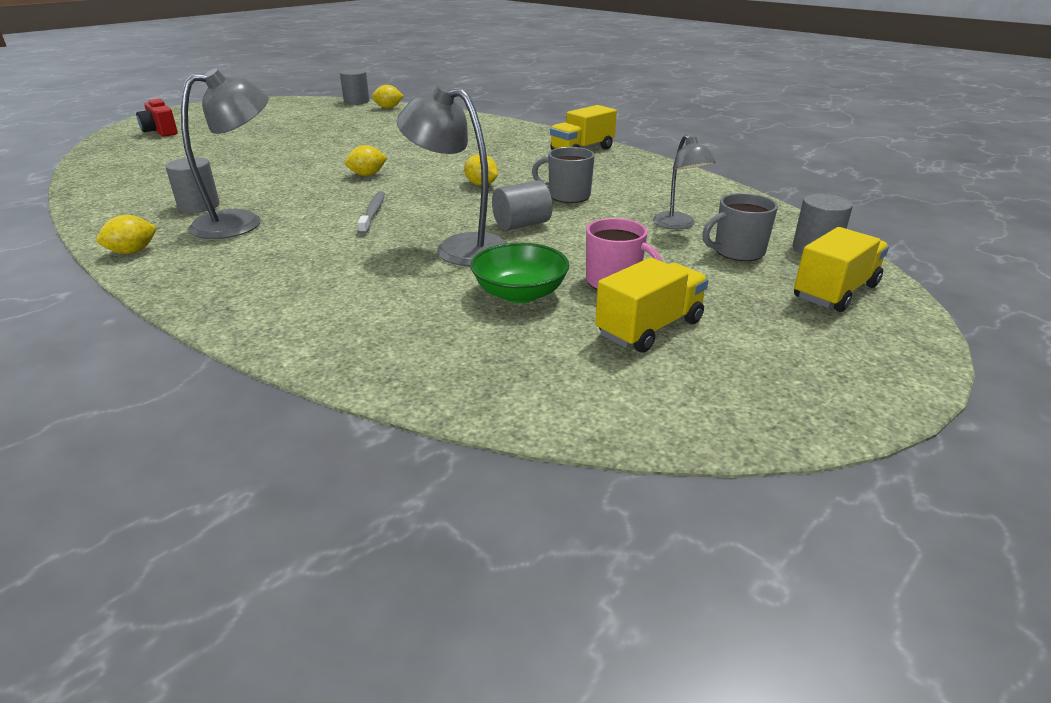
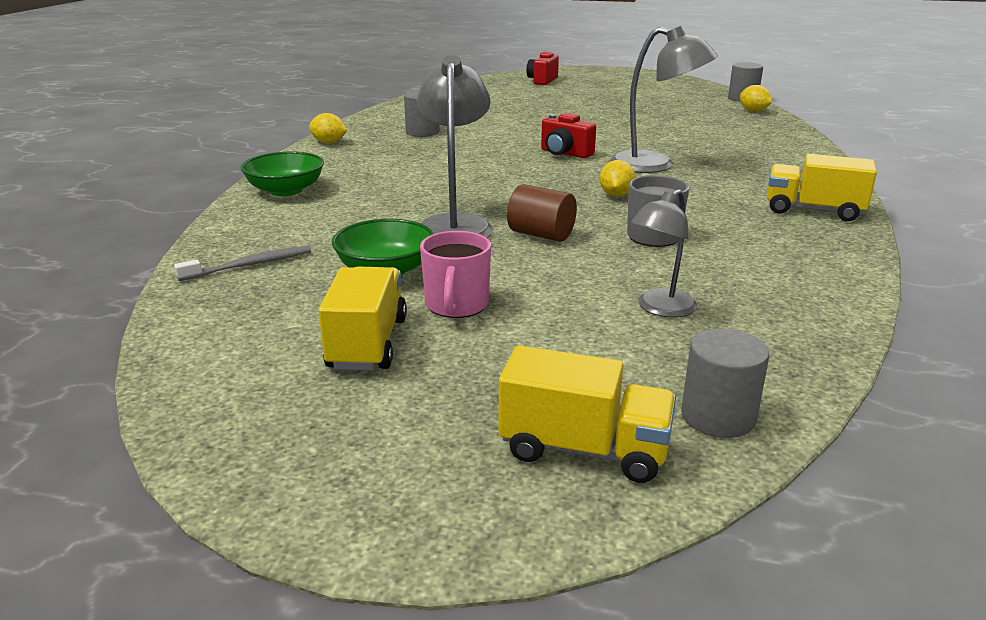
camera: 60 degrees right, 5 degrees down
grey lamp [181,68,269,239] -> grey lamp moved to [610,26,718,173]
yellow lemon [345,145,387,176] -> red camera [541,113,596,158]
grey toothbrush [358,192,385,234] -> grey toothbrush moved to [174,246,311,281]
grey cylinder [492,180,553,231] -> brown cylinder [507,184,577,242]
yellow truck [595,258,708,353] -> yellow truck turned 105 degrees counterclockwise [318,267,407,371]
grey mug [702,193,778,261] -> none
none -> green bowl [241,152,324,196]

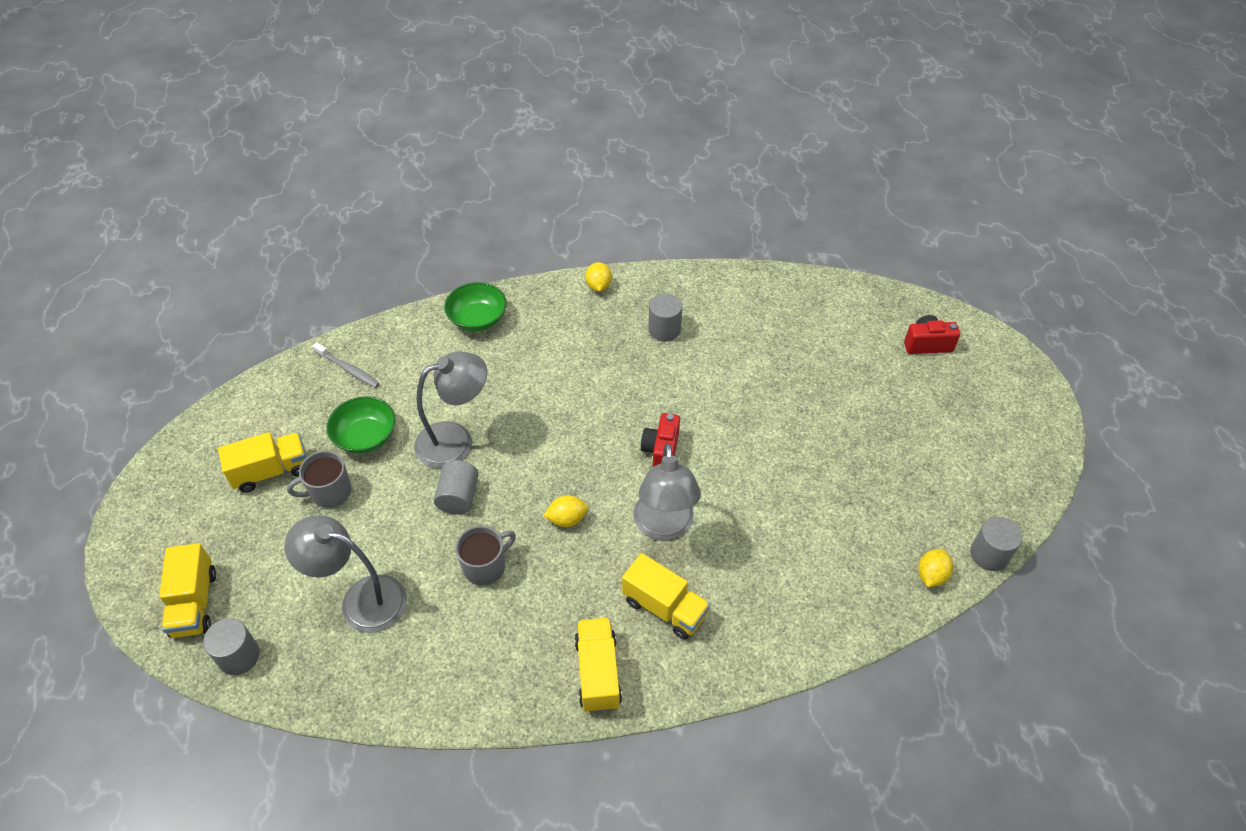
camera: 65 degrees right, 25 degrees up
pink mug [420,231,491,318] -> grey mug [287,451,352,508]
brown cylinder [507,184,577,242] -> grey cylinder [434,460,479,515]
grey lamp [631,189,697,318] -> grey lamp [284,515,407,633], size x1.61
none -> yellow truck [622,553,710,640]

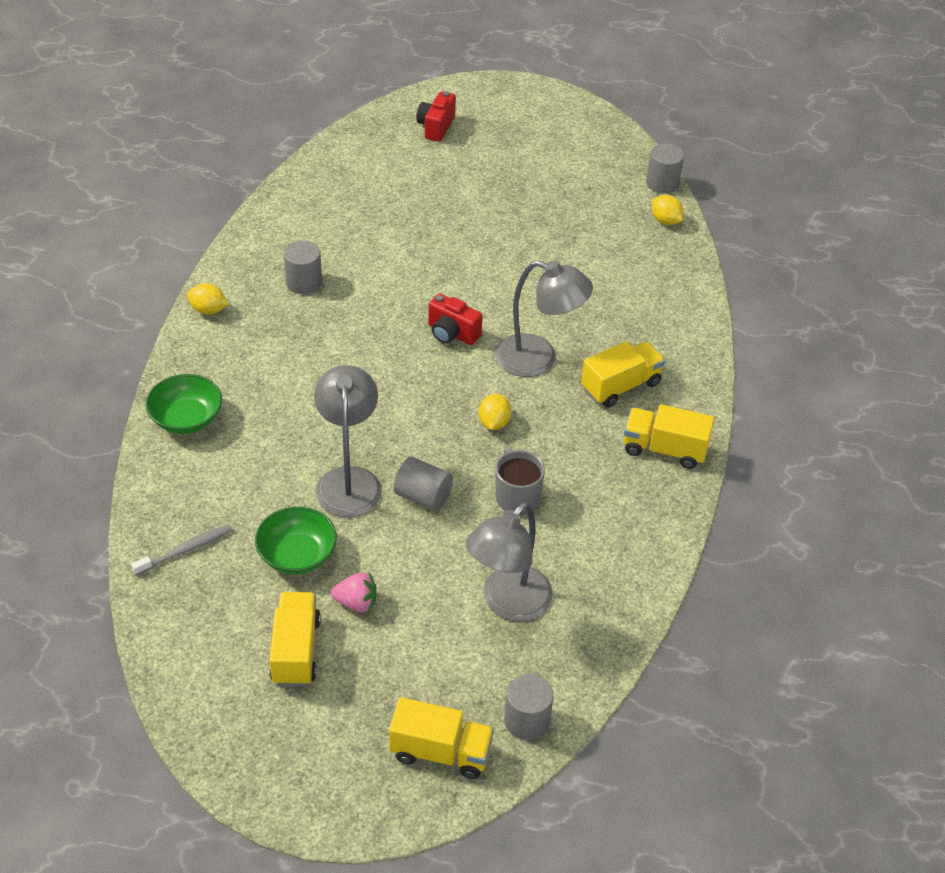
camera: 70 degrees left, 5 degrees down
grey mug [287,451,352,508] -> pink strawberry [331,572,377,612]

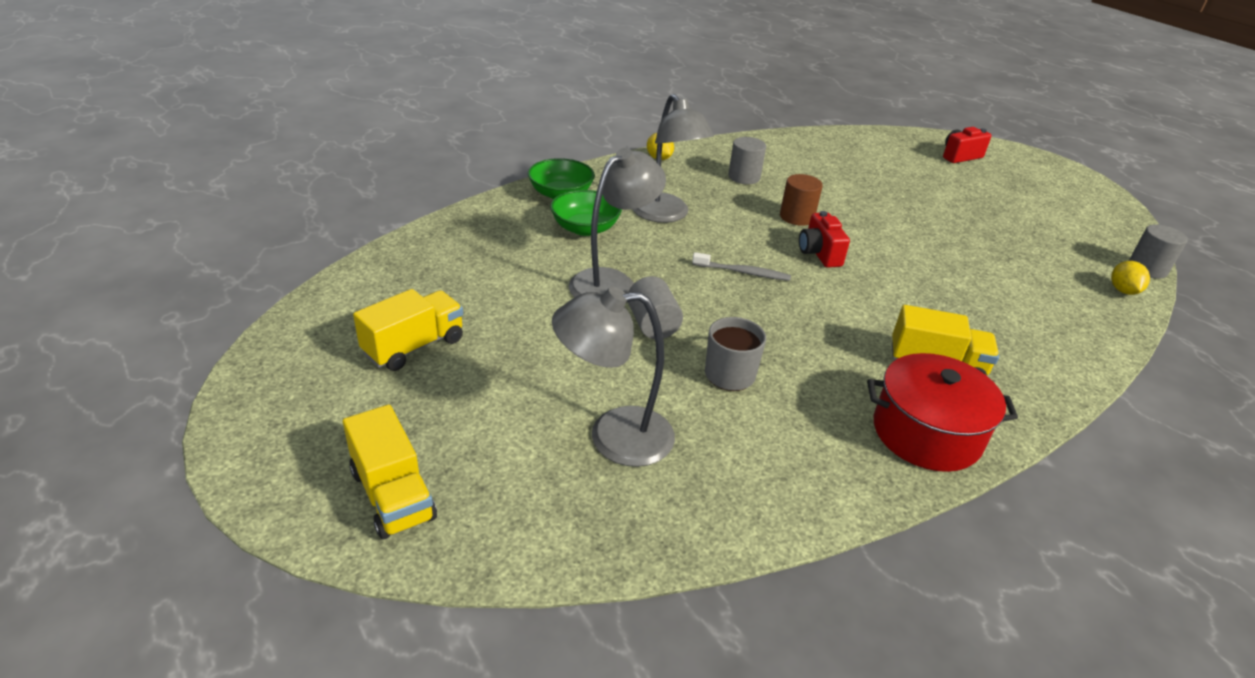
camera: 45 degrees right, 10 degrees down
grey toothbrush [131,524,232,575] -> grey toothbrush moved to [692,252,791,281]
green bowl [255,507,337,574] -> green bowl moved to [550,190,622,236]
pink strawberry [331,572,377,612] -> none
yellow lemon [479,394,511,430] -> none
grey lamp [495,260,593,377] -> grey lamp moved to [633,94,714,223]
grey cylinder [504,674,553,740] -> none
yellow truck [624,404,715,469] -> red pot [867,353,1018,472]
none -> brown cylinder [780,174,823,226]

